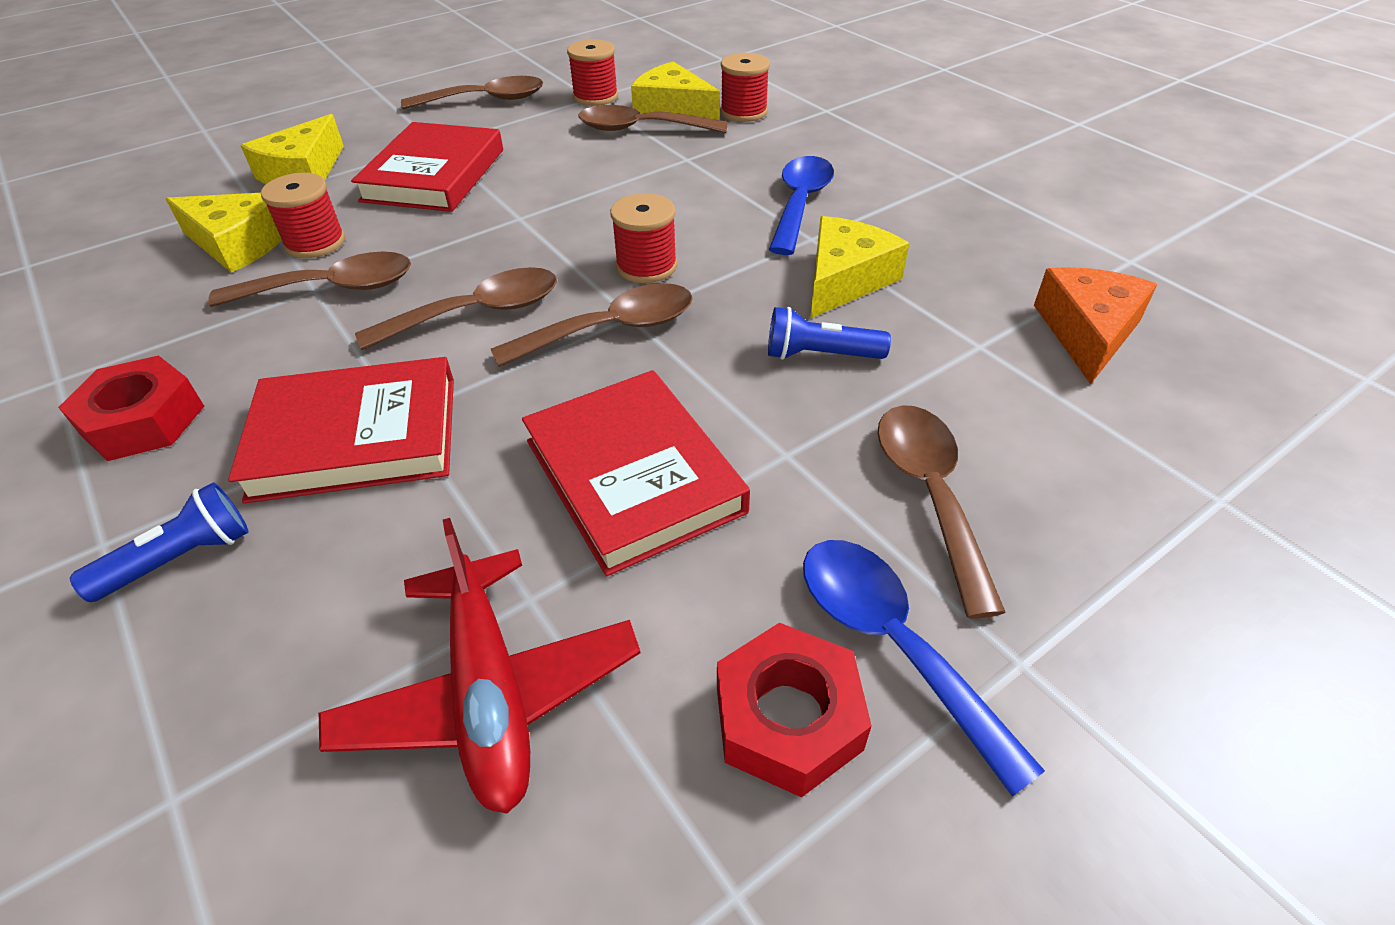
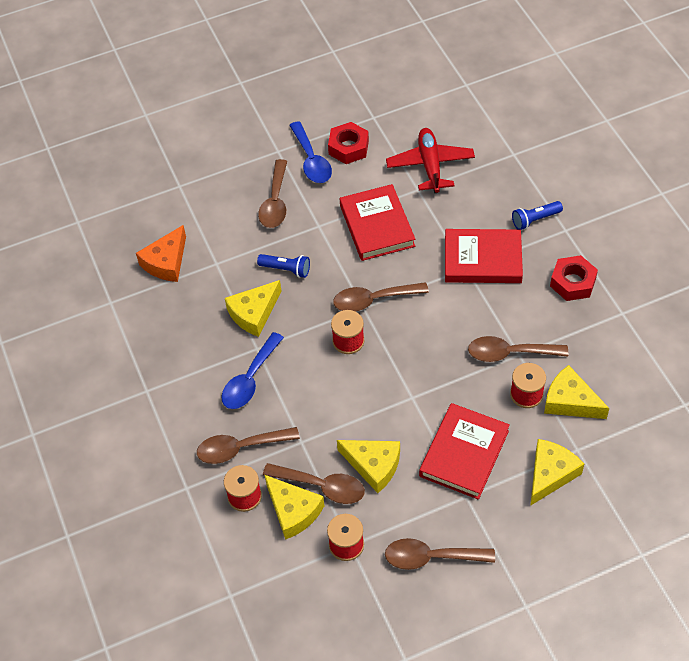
camera: 165 degrees left, 10 degrees up
brown spoon [355,267,557,350] -> brown spoon moved to [197,427,300,464]
none -> yellow cheese [337,440,400,493]

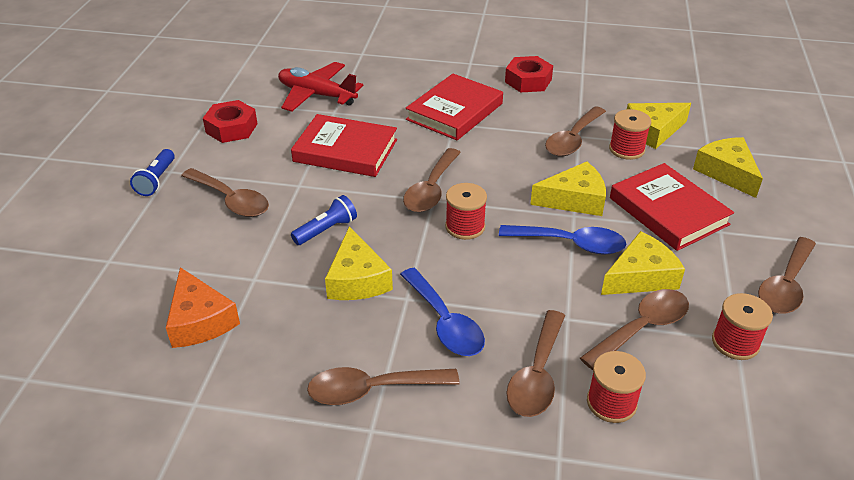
camera: 60 degrees left, 15 degrees down
yellow cheese [265,475,324,540] -> yellow cheese moved to [530,162,606,216]
blue spoon [289,121,332,183] -> blue spoon moved to [499,225,626,255]
blue flashlight [512,201,563,230] -> blue flashlight moved to [130,149,175,196]
none -> brown spoon [307,367,459,405]

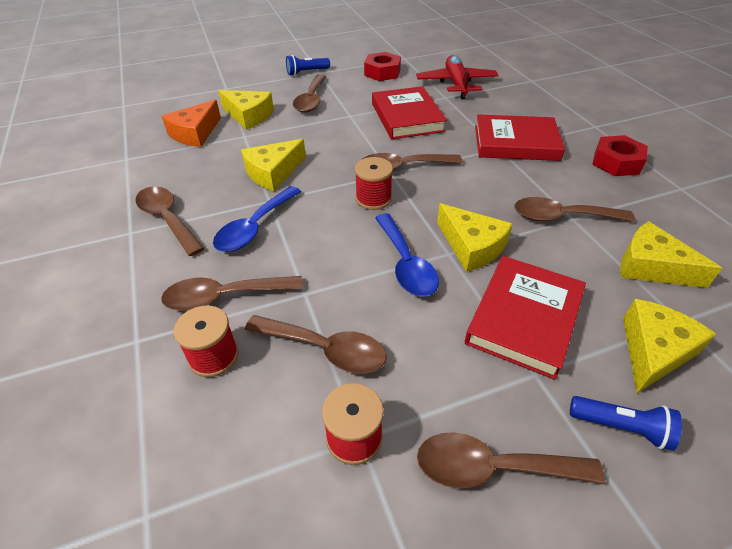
camera: 60 degrees right, 5 degrees up
blue flashlight [291,195,357,245] -> blue flashlight moved to [570,396,682,451]
yellow cheese [601,231,685,295] -> yellow cheese moved to [218,90,274,130]
red spool [609,109,651,160] -> none

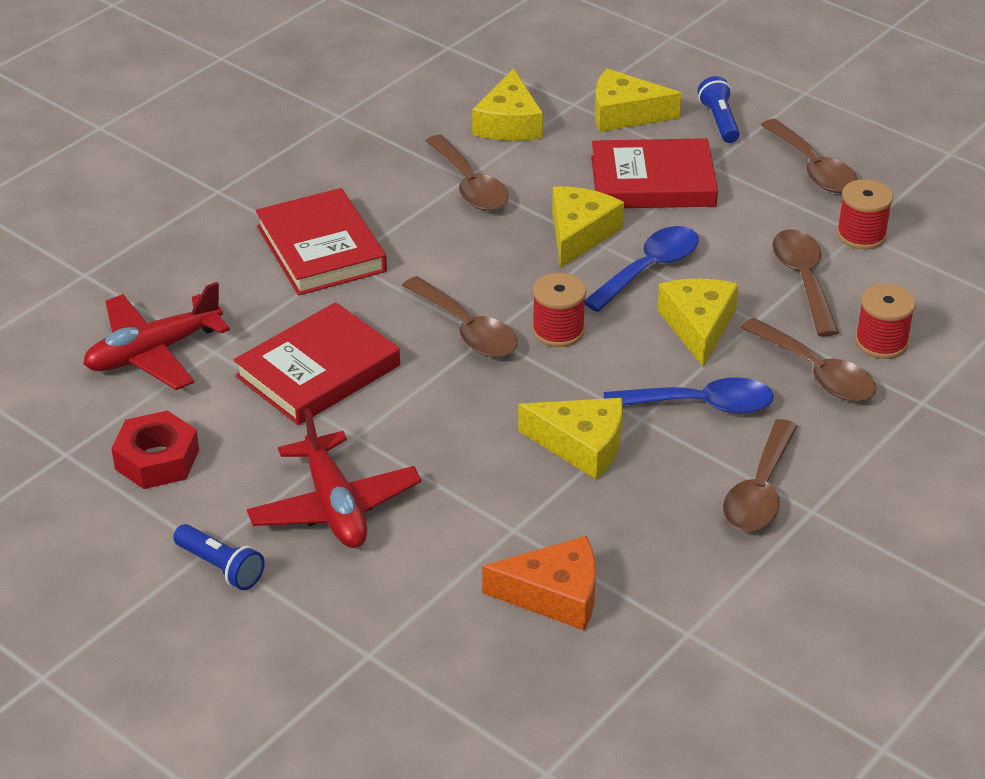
camera: 120 degrees left, 5 degrees down
yellow cheese [218,90,274,130] -> yellow cheese moved to [657,279,739,367]
brown spoon [293,74,327,113] -> red plane [247,408,421,548]
red nut [592,135,648,176] -> none

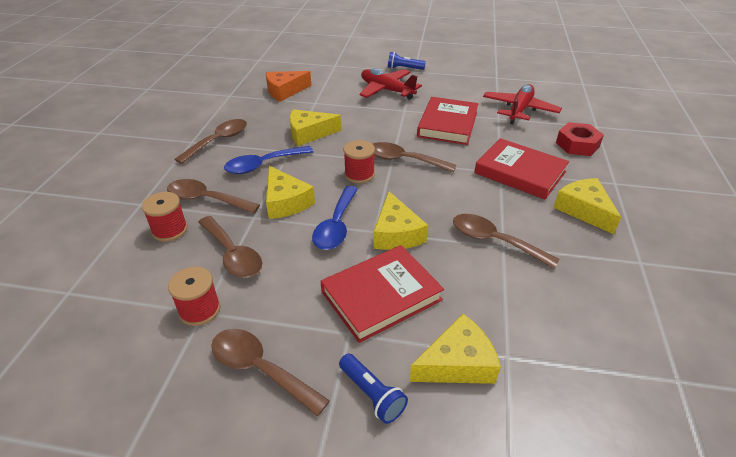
camera: 150 degrees right, 0 degrees up
red nut [111,410,199,489] -> red nut moved to [556,122,604,156]
yellow cheese [472,69,543,141] -> yellow cheese moved to [553,178,621,234]
brown spoon [723,419,798,532] -> brown spoon turned 45 degrees clockwise [174,119,247,164]

